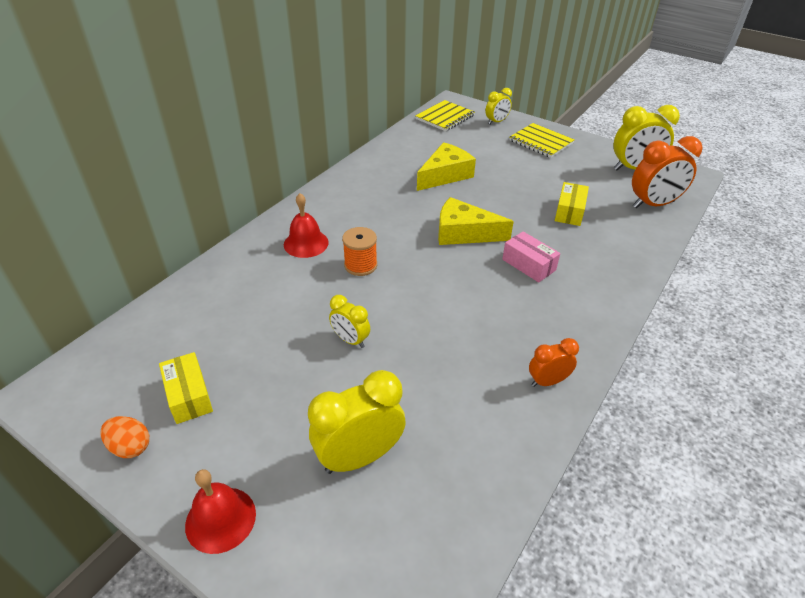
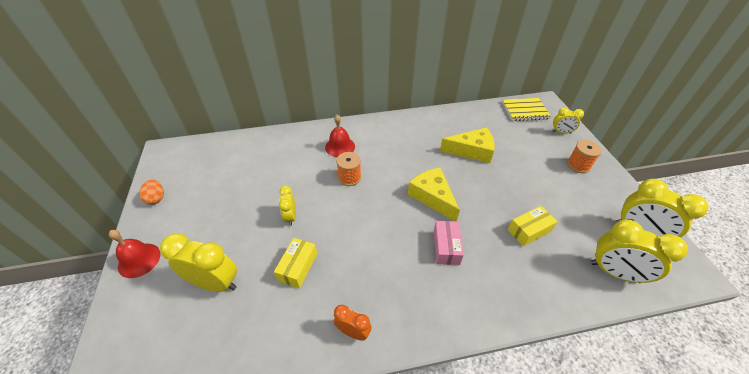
camera: 45 degrees right, 5 degrees up
yellow box [159,352,213,424] -> yellow box moved to [274,238,317,289]
yellow notebook [509,123,575,158] -> orange spool [567,140,602,173]
orange clock [632,136,703,209] -> yellow clock [591,219,688,283]

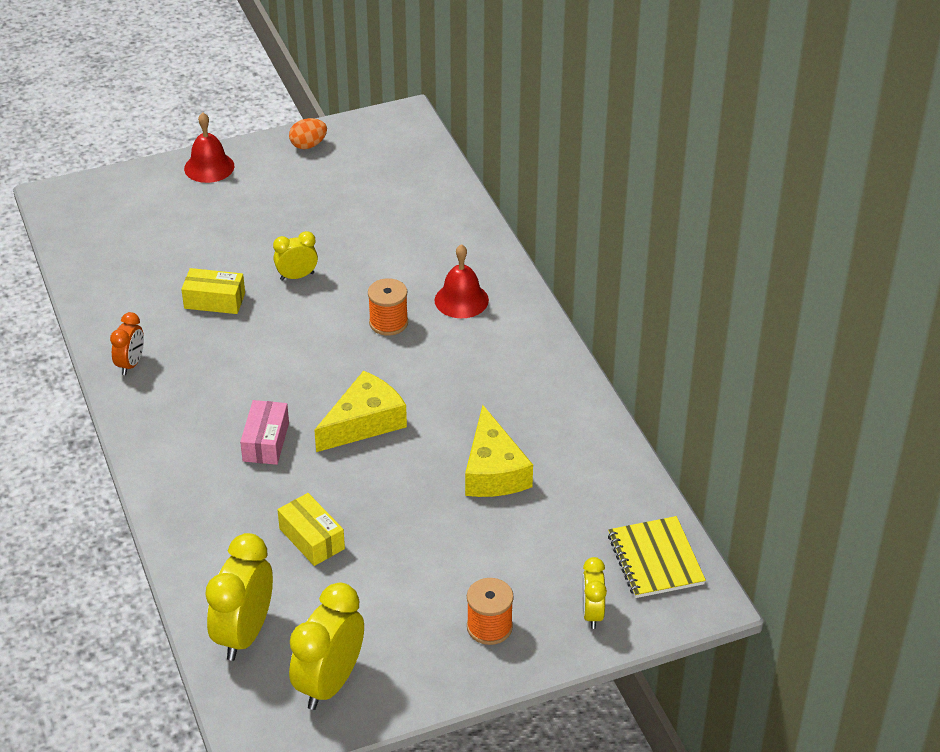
camera: 80 degrees right, 5 degrees down
yellow clock [160,233,237,292] -> none
pink box [434,221,464,265] -> pink box turned 75 degrees counterclockwise [240,400,289,465]

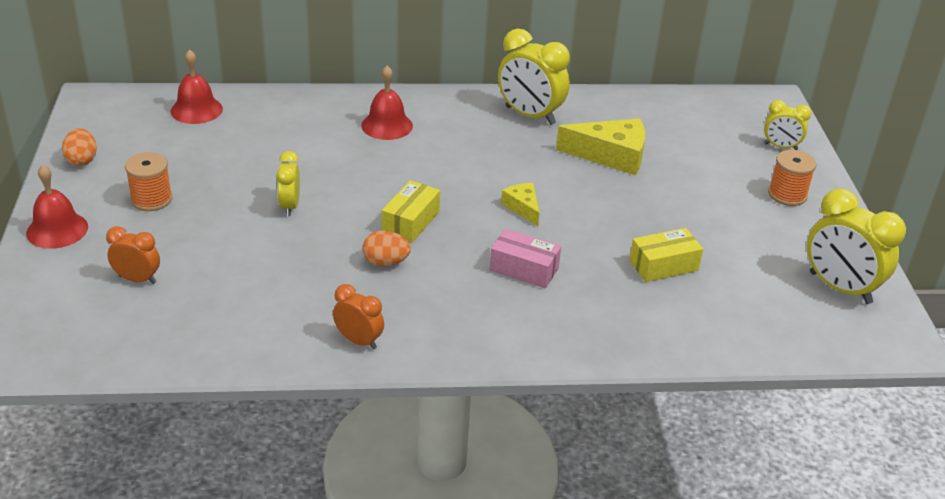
camera: 75 degrees left, 5 degrees down
yellow box [181,268,245,314] -> yellow box moved to [382,180,440,242]
yellow clock [205,533,273,661] -> yellow clock moved to [498,29,570,125]
yellow cheese [314,371,407,452] -> yellow cheese [501,183,540,226], size x0.55
orange spool [368,278,408,336] -> orange spool moved to [125,152,172,211]
yellow notebook [608,516,706,598] -> none
none -> orange clock [106,226,160,284]
none -> red bell [171,49,223,124]
none -> orange egg [363,230,411,266]

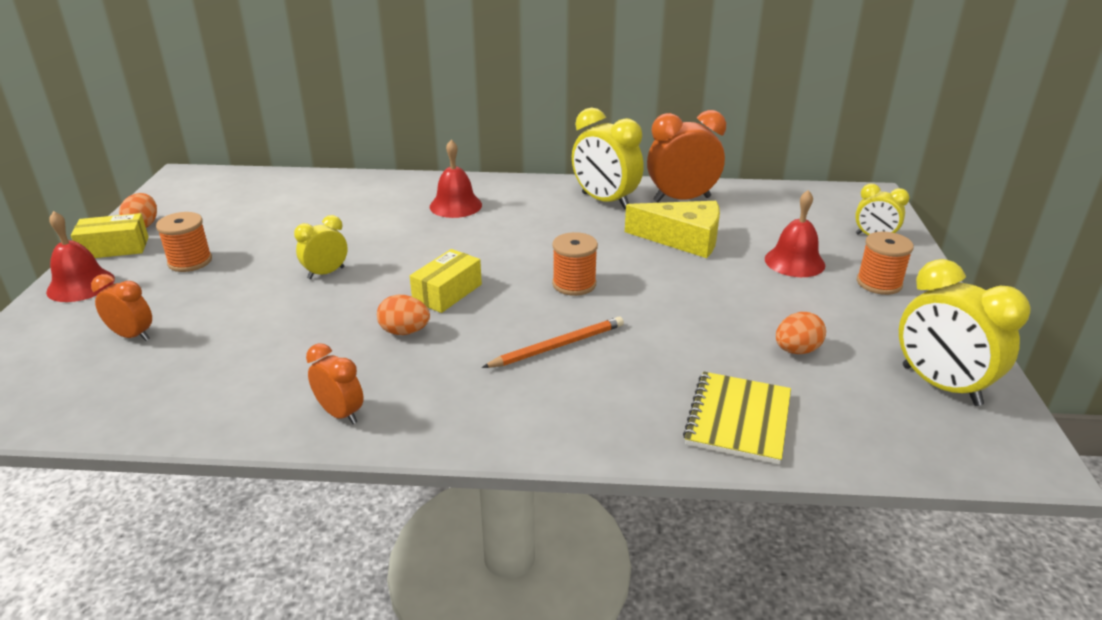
camera: 10 degrees right, 5 degrees down
red bell [171,49,223,124] -> red bell moved to [765,190,825,277]
yellow clock [276,151,300,216] -> yellow clock turned 45 degrees clockwise [294,215,348,279]
pink box [489,229,561,288] -> orange pencil [482,317,624,368]
yellow cheese [501,183,540,226] -> orange spool [552,232,598,296]
yellow box [629,228,703,282] -> yellow box moved to [71,213,149,258]
none -> orange clock [647,110,726,202]
none -> yellow notebook [683,372,791,464]
none -> orange egg [776,312,826,354]

